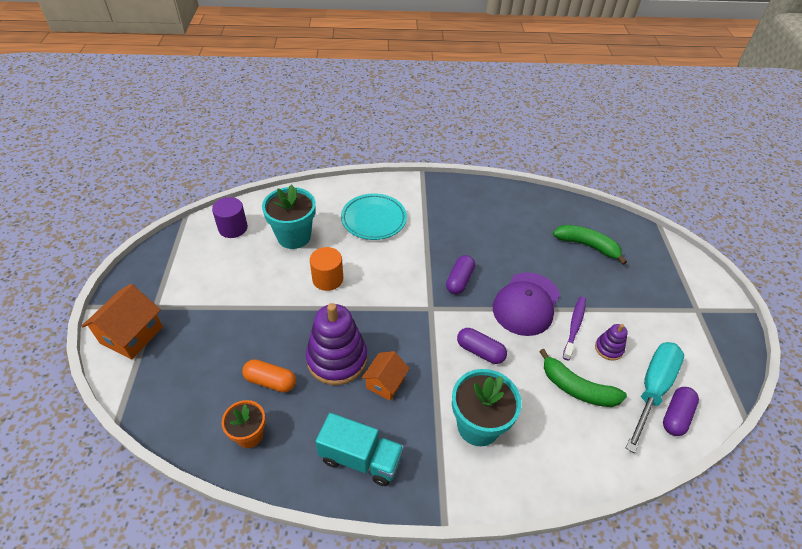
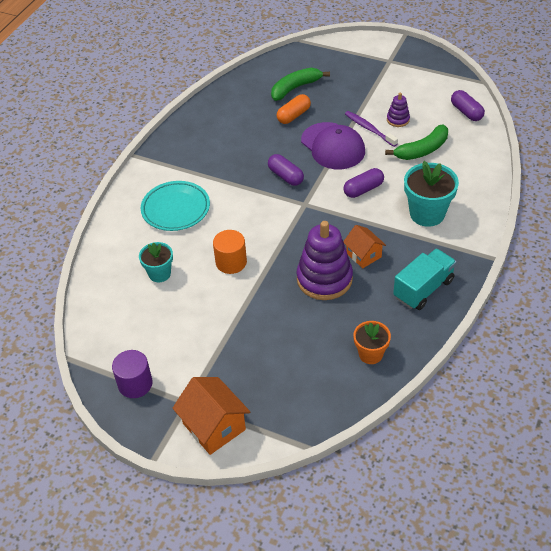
camera: 60 degrees left, 0 degrees up
purple cylinder [212,197,248,238] -> purple cylinder moved to [112,350,153,398]
orange capsule [242,359,296,392] -> orange capsule moved to [277,94,311,124]
turquoise flower pot [262,185,316,249] -> turquoise flower pot [139,242,173,282], size x0.61
turquoise screwdriver [626,342,684,453] -> none

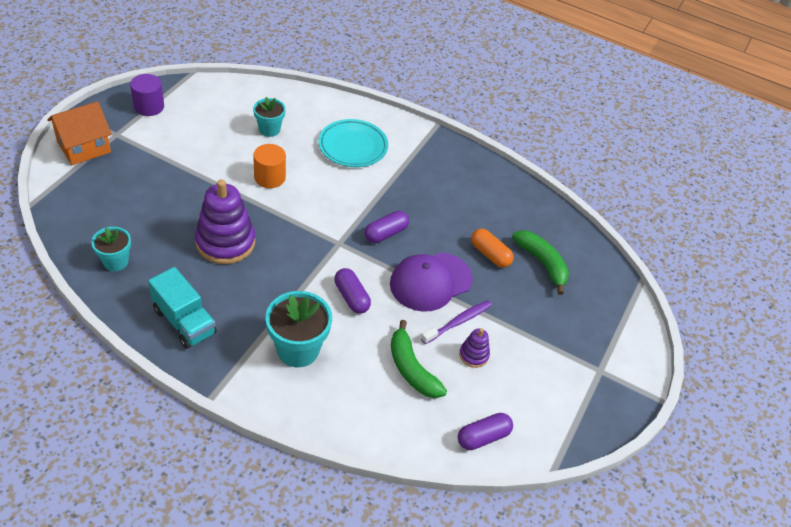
camera: 85 degrees right, 0 degrees up
orange house [343,225,386,268] -> none
orange flower pot [353,321,391,364] -> turquoise flower pot [91,227,131,271]

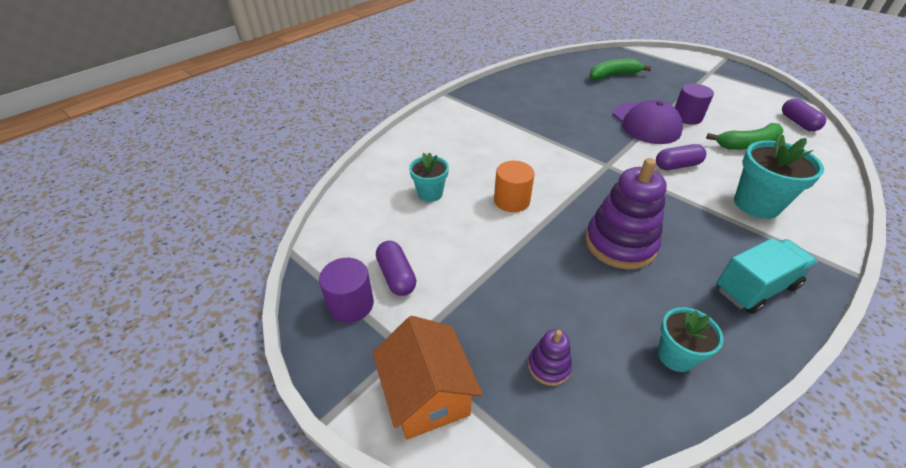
camera: 70 degrees left, 5 degrees down
turquoise plate [318,119,388,167] -> none
purple capsule [364,211,409,243] -> purple capsule moved to [376,241,416,296]
purple toothbrush [421,300,492,344] -> purple cylinder [675,84,714,125]
purple stacking toy [459,328,490,368] -> purple stacking toy moved to [528,329,572,386]
orange capsule [471,229,514,268] -> none

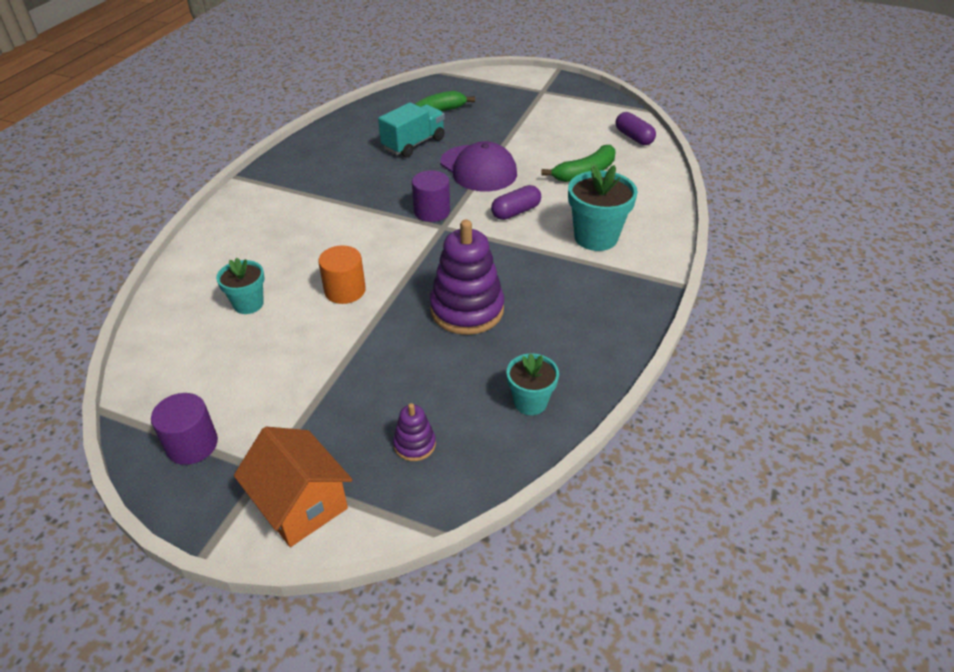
camera: 20 degrees left, 0 degrees up
purple capsule [376,241,416,296] -> none
purple cylinder [675,84,714,125] -> purple cylinder moved to [412,170,450,222]
turquoise truck [716,238,818,314] -> turquoise truck moved to [378,102,445,157]

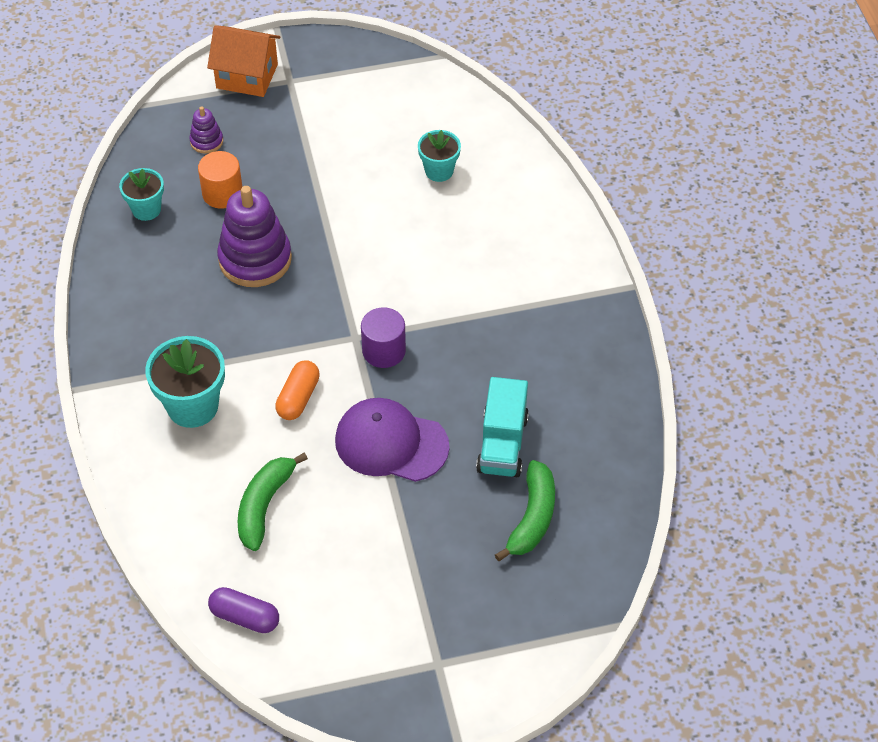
camera: 145 degrees right, 10 degrees up
purple cylinder [151,393,218,465] -> none
orange cylinder [318,245,366,304] -> orange cylinder moved to [198,151,242,208]
purple capsule [491,185,541,220] -> orange capsule [275,360,320,420]

